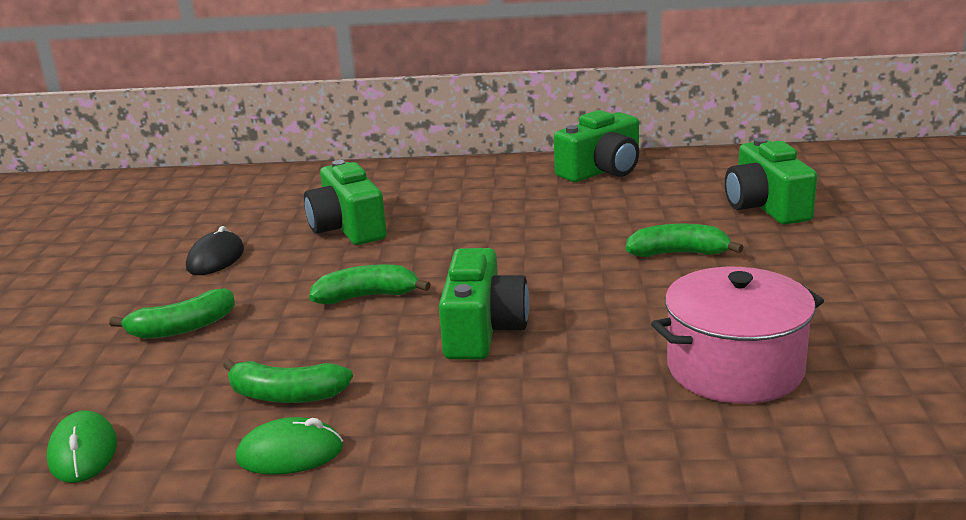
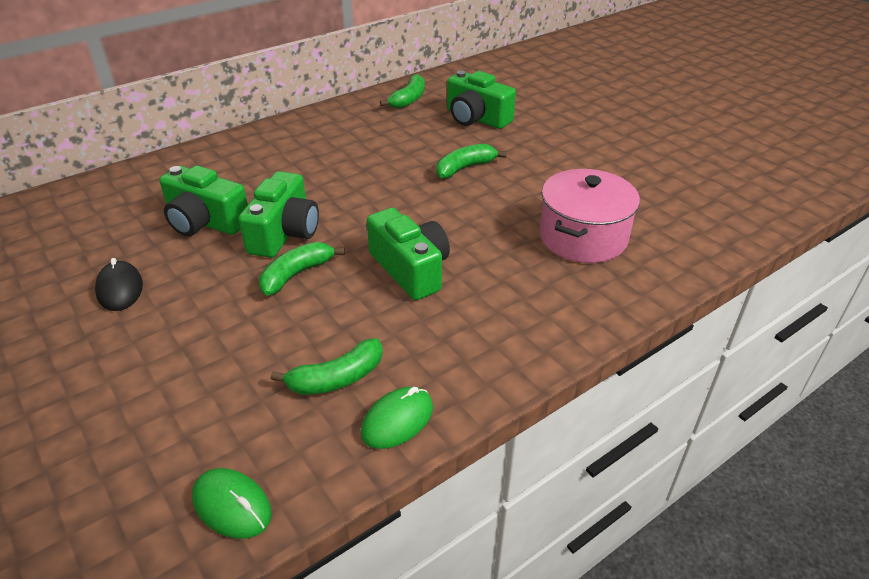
camera: 40 degrees left, 15 degrees up
green banana [109,288,235,339] -> green banana moved to [380,74,425,109]
green camera [554,110,639,182] -> green camera moved to [238,171,319,258]

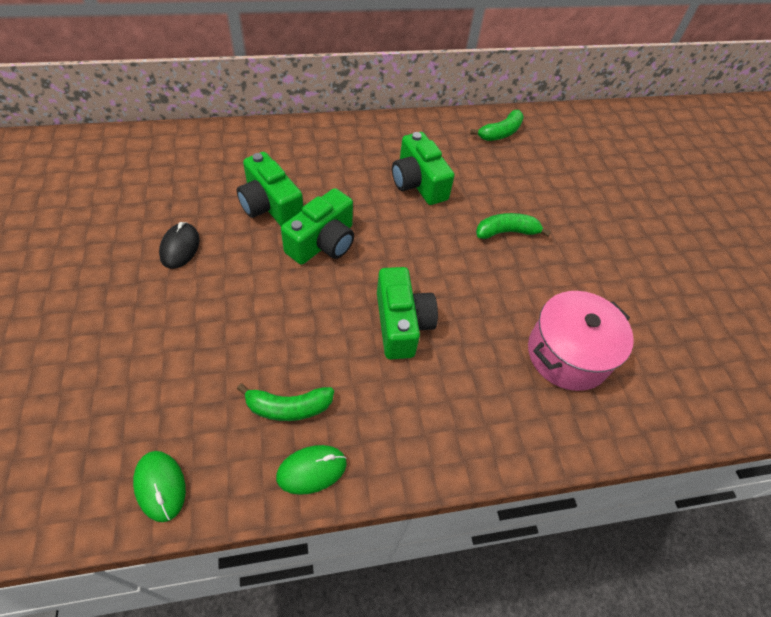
camera: 20 degrees right, 15 degrees up
green banana [259,242,345,296] -> none
green camera [447,70,516,129] -> green camera moved to [392,132,455,205]

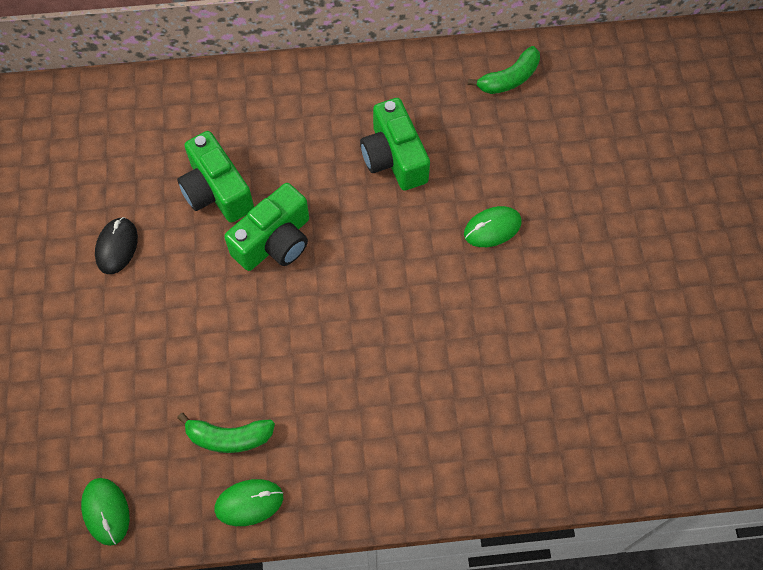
camera: 10 degrees right, 10 degrees up
green camera [377,267,438,359] -> none
green banana [476,213,551,239] -> green mouse [464,206,522,247]
pink pot [528,291,634,391] -> none

